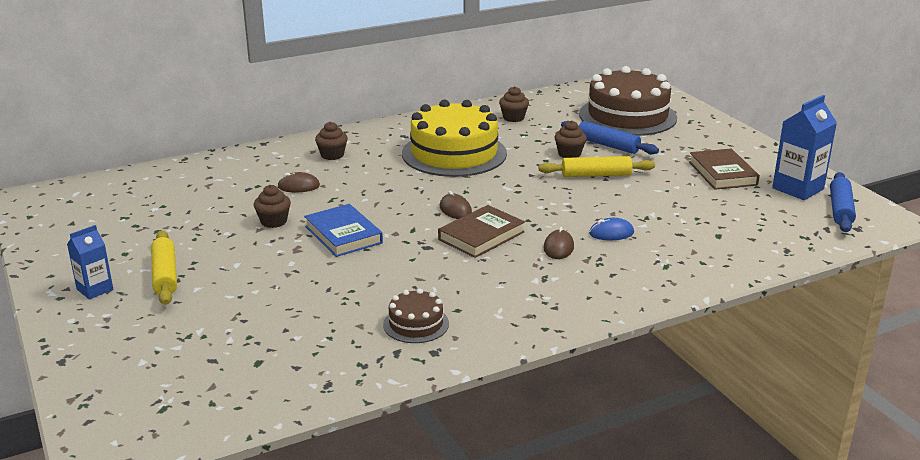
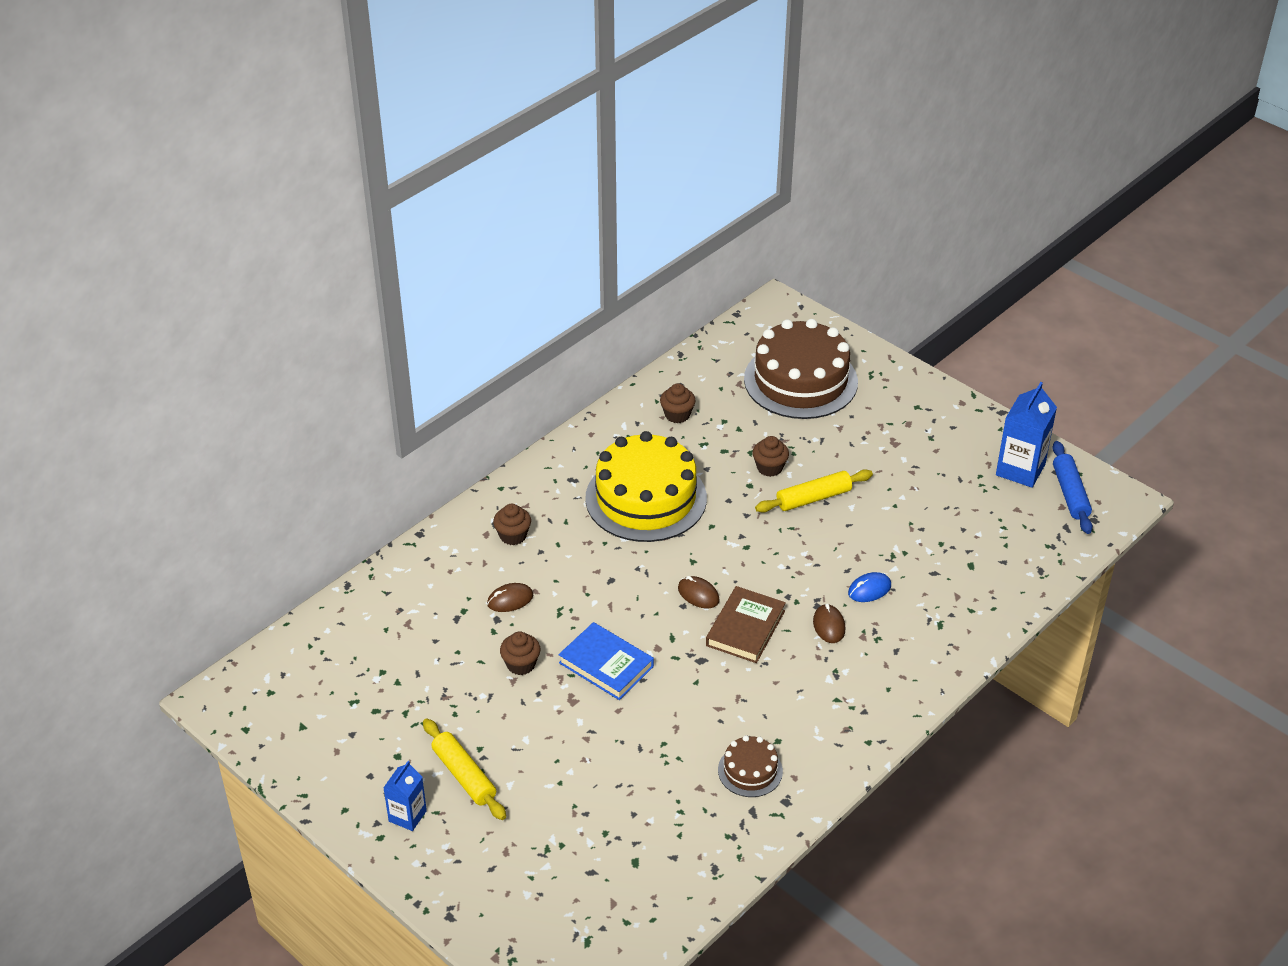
camera: 20 degrees left, 15 degrees up
blue rolling pin [561,121,659,154] -> none
brown book [689,149,760,190] -> none

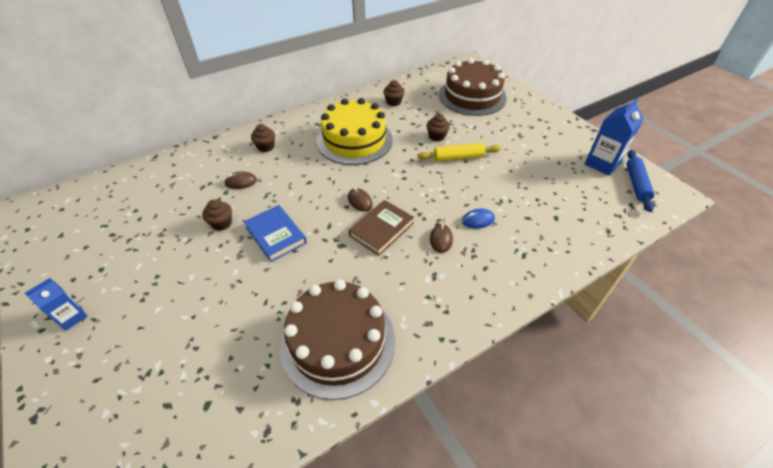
camera: 15 degrees right, 5 degrees up
yellow rolling pin [423,718,506,820] -> none
brown cake [718,735,783,797] -> brown cake [280,279,395,400], size x2.15

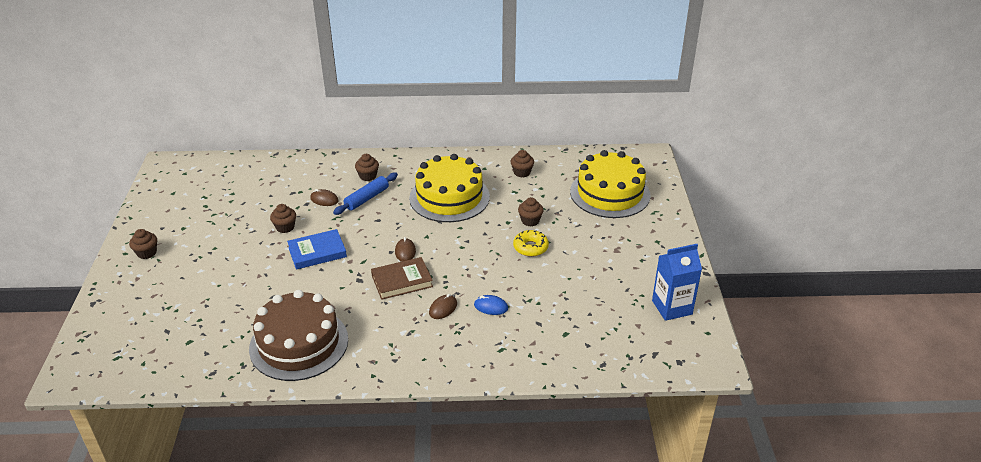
camera: 30 degrees right, 10 degrees down
blue carton [25,278,87,331] -> brown cupcake [129,229,157,259]
blue book [244,205,307,262] -> blue book turned 75 degrees clockwise [287,229,347,270]
yellow rolling pin [418,143,501,161] -> yellow donut [513,230,549,257]
brown cake [439,58,507,116] -> yellow cake [570,150,650,218]
blue rolling pin [627,149,654,212] -> blue rolling pin moved to [333,173,398,215]

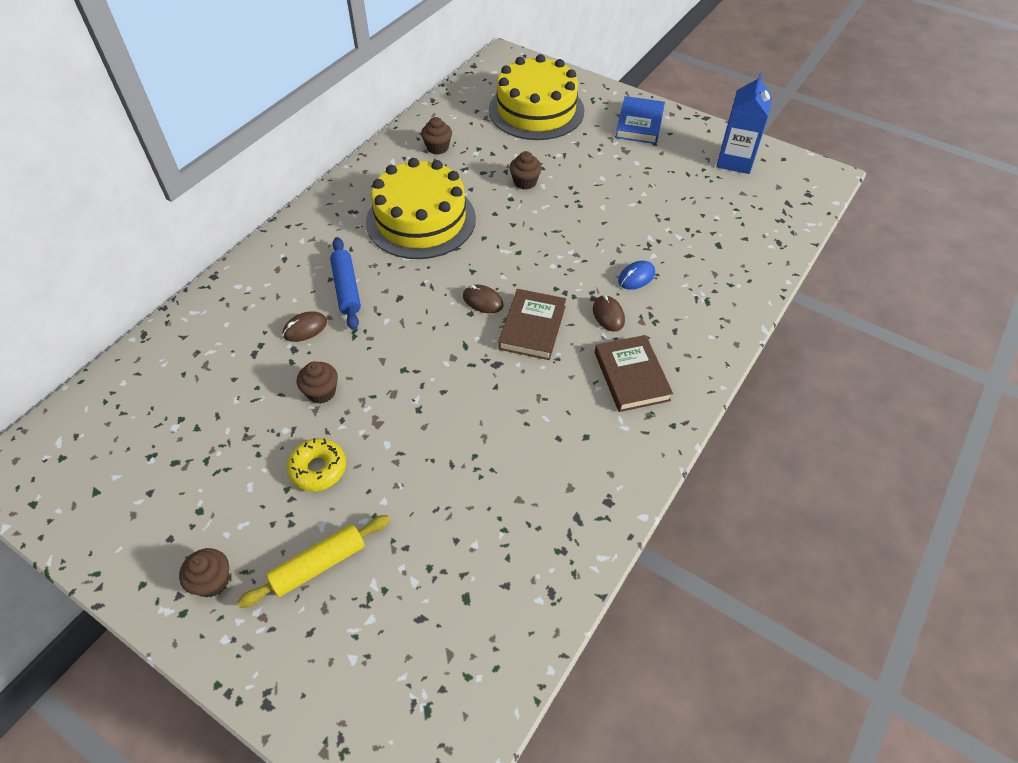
camera: 55 degrees left, 15 degrees up
brown cake [249,290,348,381] -> none
blue book [287,229,347,270] -> blue book moved to [615,96,665,144]
brown cupcake [355,154,379,181] -> none
yellow donut [513,230,549,257] -> yellow donut moved to [287,438,346,491]
none -> yellow rolling pin [237,515,390,608]
none -> brown book [595,335,673,412]

